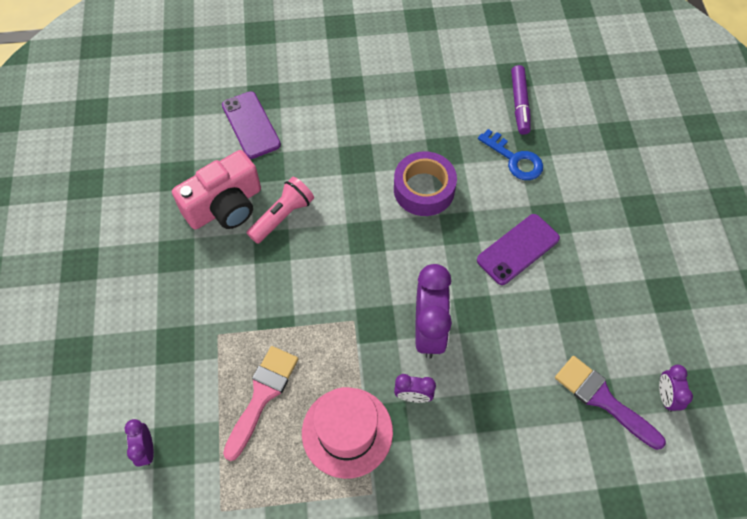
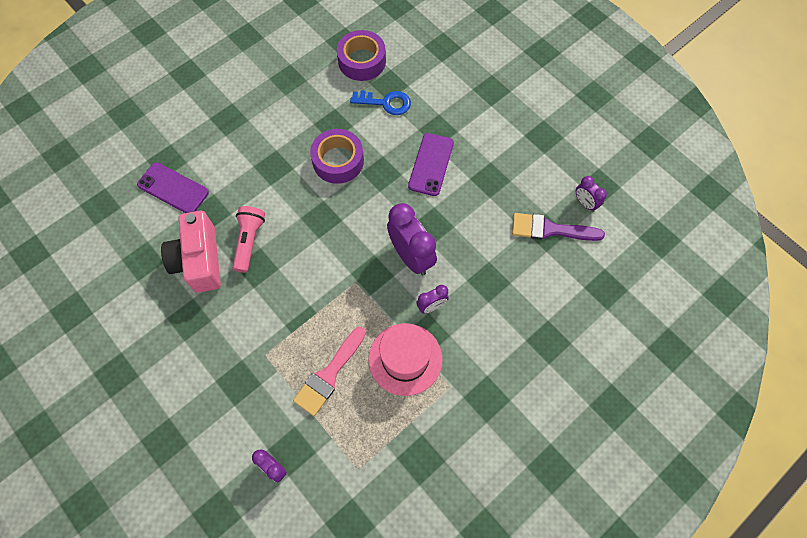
camera: 35 degrees left, 5 degrees up
pink camera [172,150,261,229] -> pink camera turned 150 degrees clockwise [161,211,221,293]
pink brush [223,346,298,461] -> pink brush turned 135 degrees counterclockwise [293,327,366,416]
purple marker [511,65,531,135] -> purple tape [337,30,386,81]

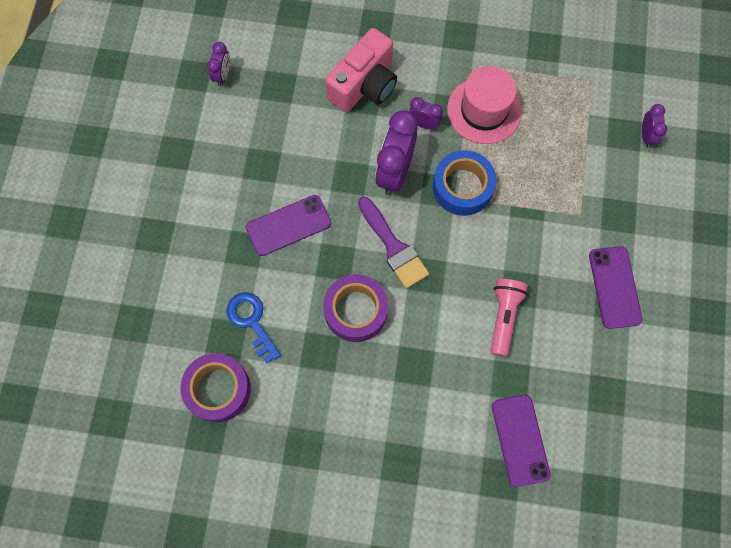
camera: 130 degrees left, 5 degrees up
pink camera [161,211,221,293] -> pink camera moved to [325,28,397,112]
pink flashlight [232,206,265,273] -> pink flashlight turned 135 degrees clockwise [491,279,528,356]
pink brush [293,327,366,416] -> none
purple brush [512,213,605,241] -> purple brush moved to [358,197,429,289]
none -> blue tape [433,150,496,216]
none -> purple phone [589,246,642,329]

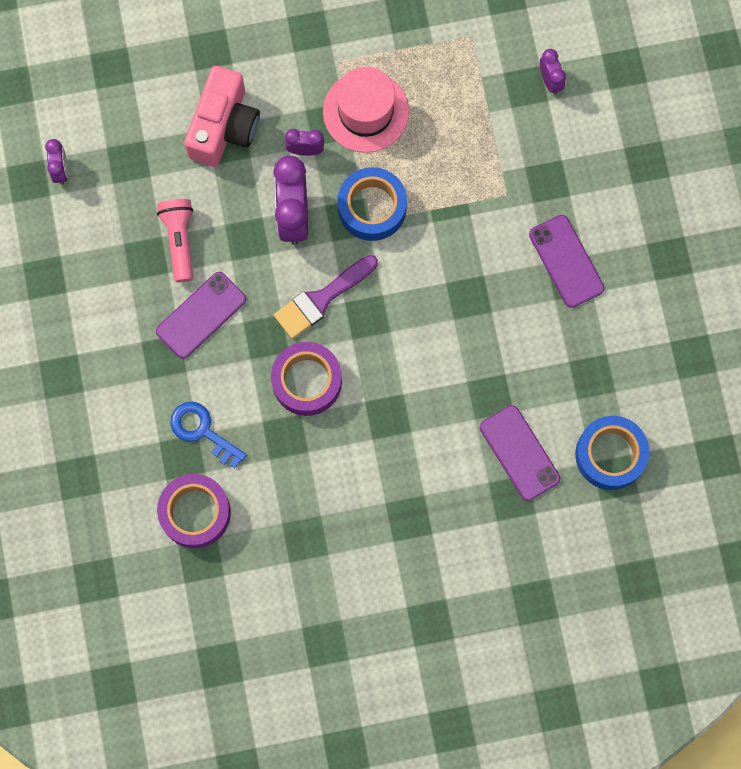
camera: 20 degrees left, 5 degrees up
purple brush [358,197,429,289] -> purple brush turned 105 degrees clockwise [274,255,378,339]
pink flashlight [491,279,528,356] -> pink flashlight moved to [157,199,193,282]
none -> blue tape [575,416,649,490]

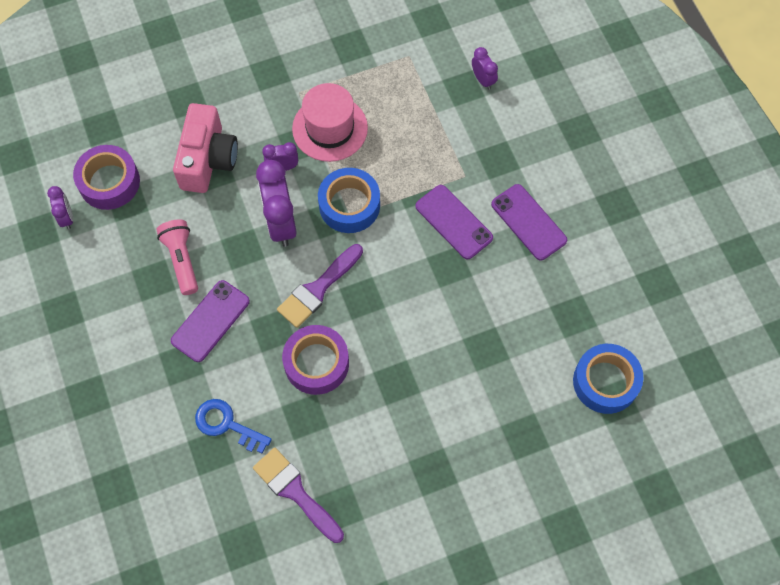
camera: 10 degrees left, 10 degrees down
purple tape [157,474,231,548] -> purple tape moved to [73,145,140,210]
purple phone [480,405,560,501] -> purple phone moved to [416,185,493,259]
none -> purple brush [253,448,344,543]

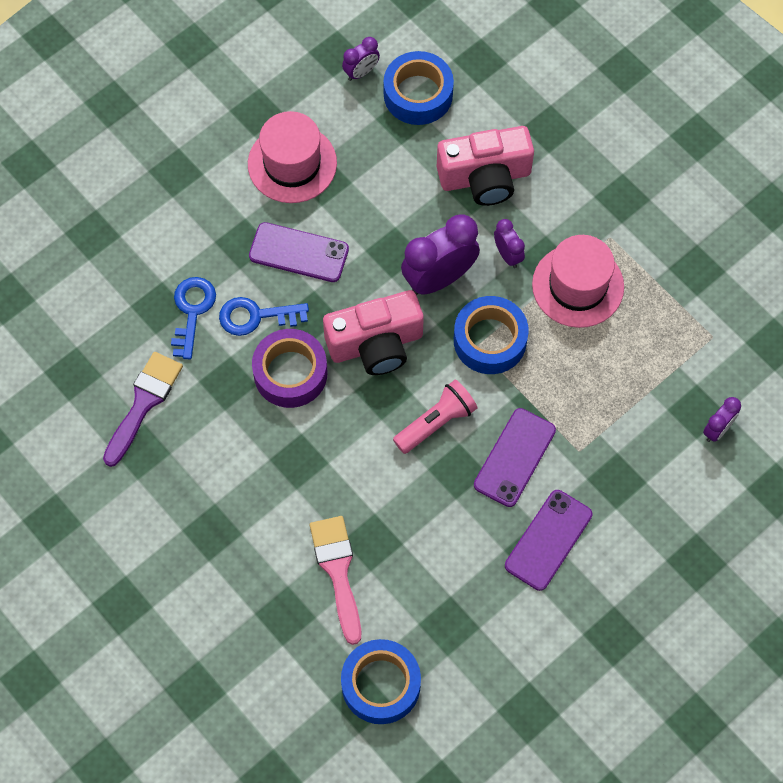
camera: 70 degrees right, 0 degrees up
purple tape [73,145,140,210] -> blue tape [384,51,454,125]
pink flashlight [156,219,198,295] -> pink flashlight moved to [393,380,478,454]
purple brush [277,244,363,328] -> pink camera [323,290,424,375]
none -> blue key [219,297,309,336]
none -> pink hat [248,111,337,203]
none -> pink brush [310,516,361,645]

